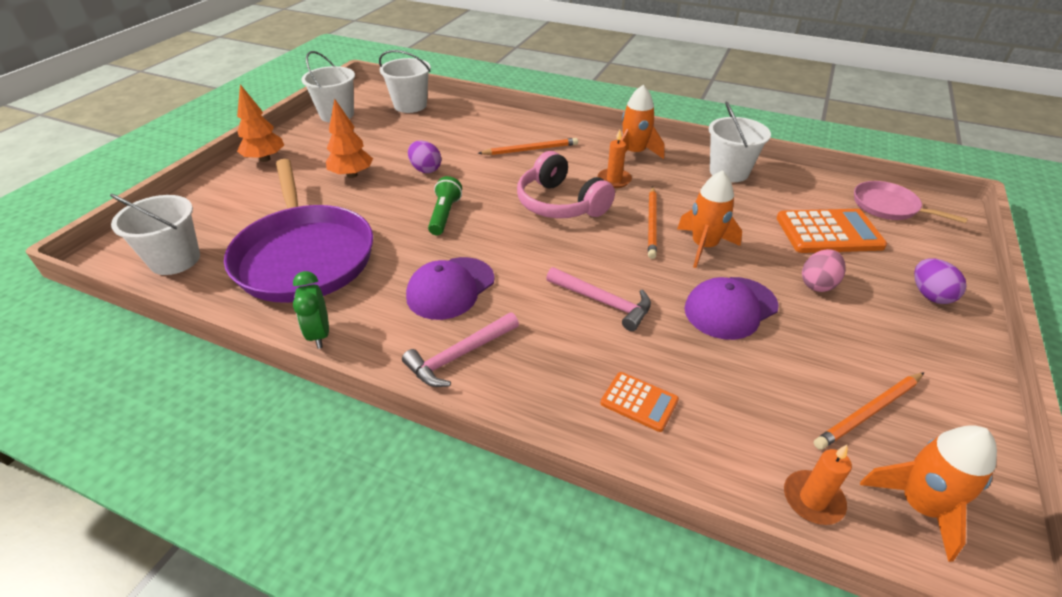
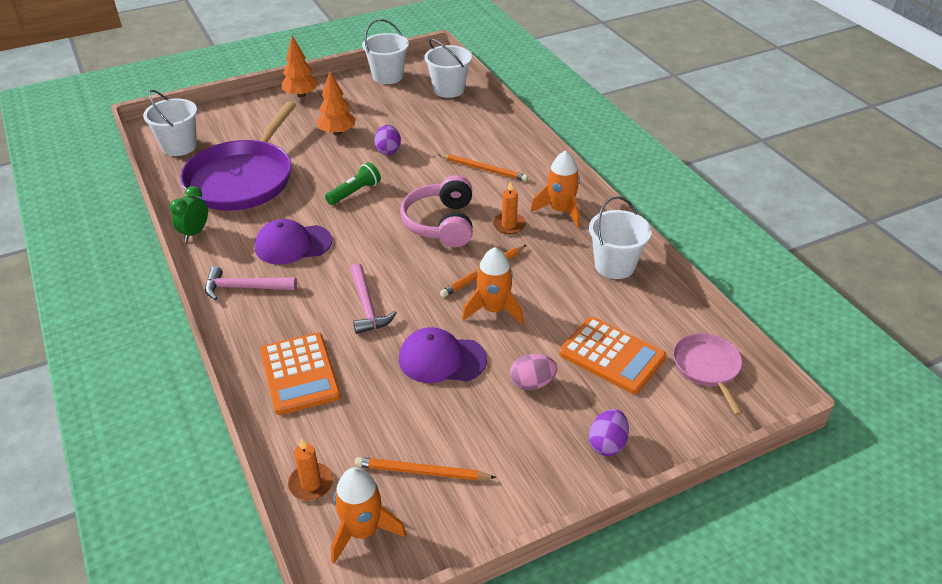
camera: 40 degrees right, 0 degrees up
orange calculator [601,372,679,432] -> orange calculator [260,333,341,415], size x1.79

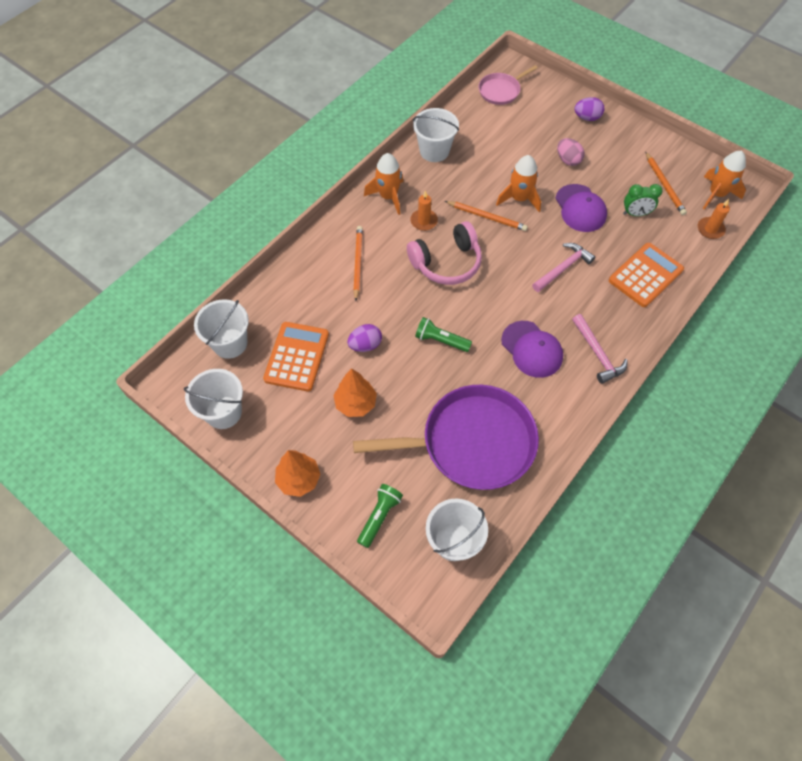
camera: 115 degrees left, 20 degrees up
green clock [170,186,208,241] -> green clock moved to [623,184,663,216]
orange calculator [559,317,666,394] -> orange calculator moved to [263,322,329,391]
none -> green flashlight [357,484,403,548]

